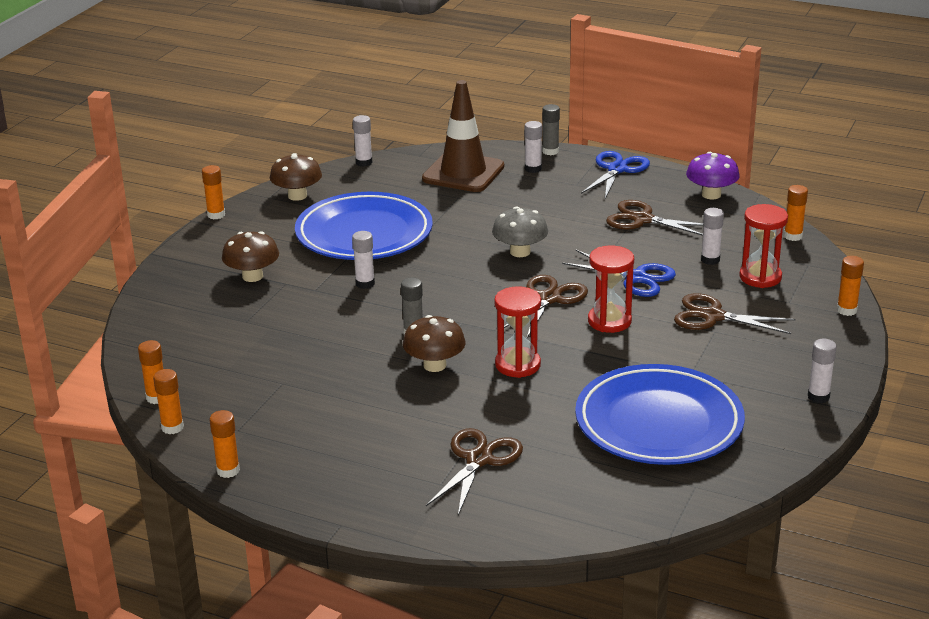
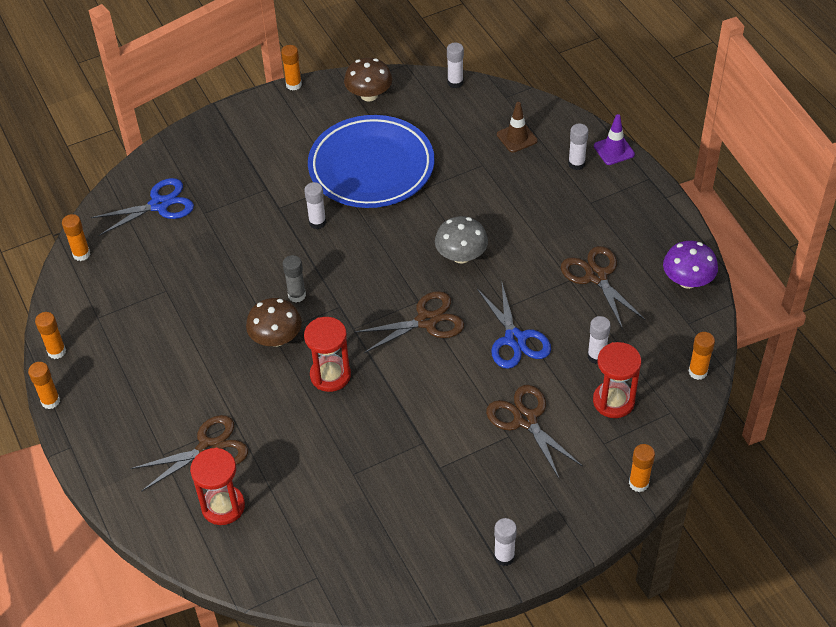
camera: 40 degrees right, 20 degrees up
orange glue stick [153,369,184,434] -> orange glue stick moved to [28,362,60,409]
brown mushroom [222,231,279,282] -> none
brown traffic cone [422,80,504,192] -> brown traffic cone [497,102,538,153], size x0.49
grey glue stick [542,104,560,155] -> purple traffic cone [594,114,635,165]
blue plate [575,364,745,465] -> none
blue scissors [581,151,650,199] -> blue scissors moved to [91,178,194,236]
red hourglass [588,245,634,333] -> red hourglass moved to [190,448,245,525]

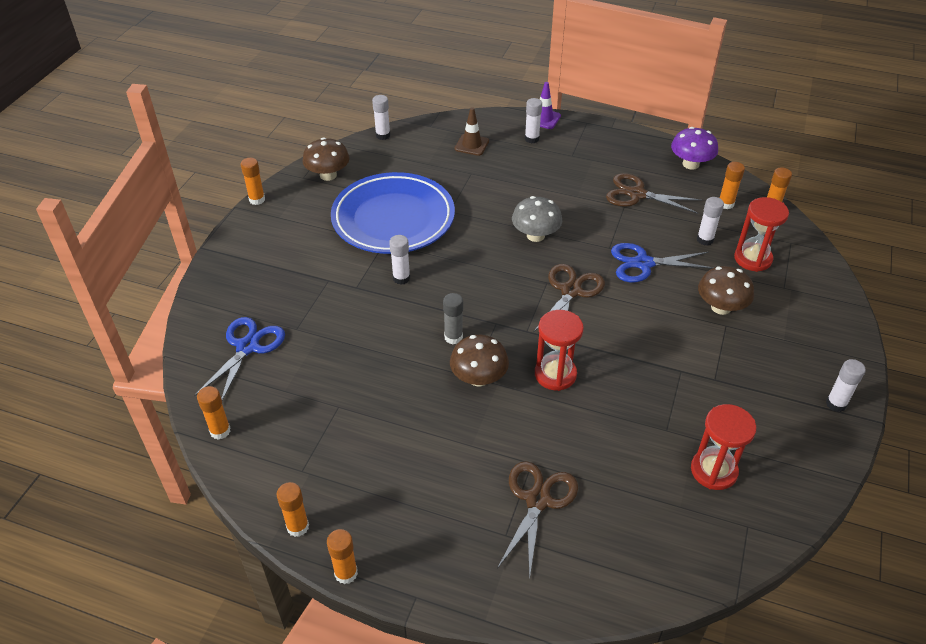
camera: 45 degrees left, 5 degrees down
red hourglass [190,448,245,525] -> red hourglass moved to [691,404,756,490]
blue scissors [477,283,551,369] -> blue scissors turned 150 degrees clockwise [611,243,713,283]
brown scissors [486,385,583,480] -> brown mushroom [698,266,754,315]
orange glue stick [629,444,655,492] -> orange glue stick moved to [719,162,745,209]

